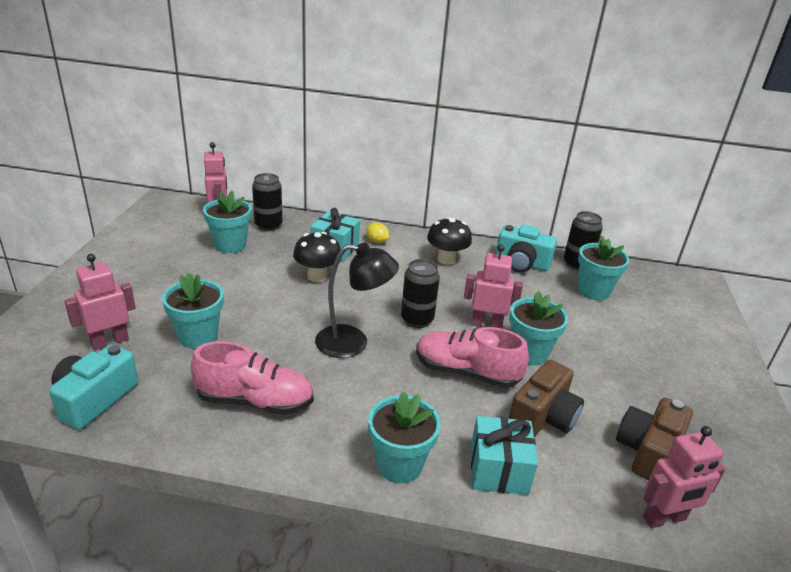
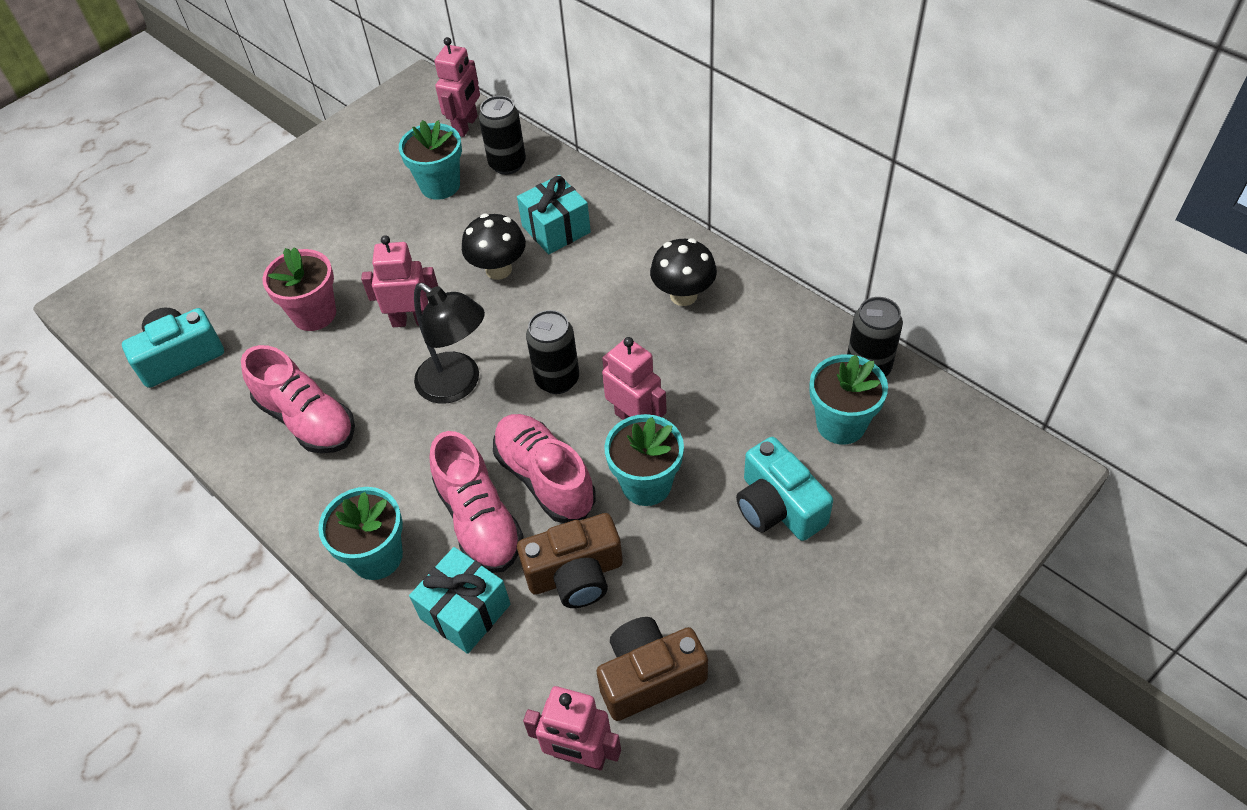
camera: 40 degrees right, 20 degrees up
pink robot [64,254,136,350] -> pink robot moved to [361,235,438,327]
turquoise flower pot [162,273,224,349] -> pink flower pot [262,247,336,331]
yellow lemon [366,222,389,243] -> none
turquoise camera [496,224,557,273] -> turquoise camera moved to [736,437,833,541]
none -> pink shoe [430,431,523,573]

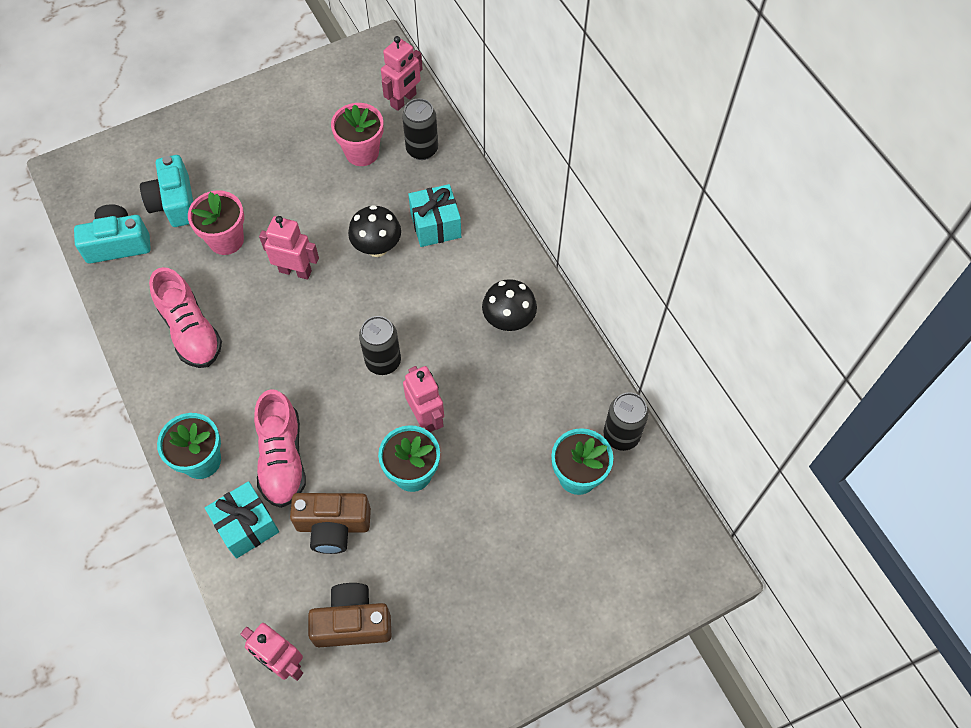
camera: 15 degrees right, 10 degrees up
turquoise flower pot [399,120,462,200] -> pink flower pot [331,103,384,166]
black lamp [414,283,485,404] -> none
pink shoe [493,414,596,523] -> none
turquoise camera [736,437,833,541] -> turquoise camera moved to [140,155,193,227]

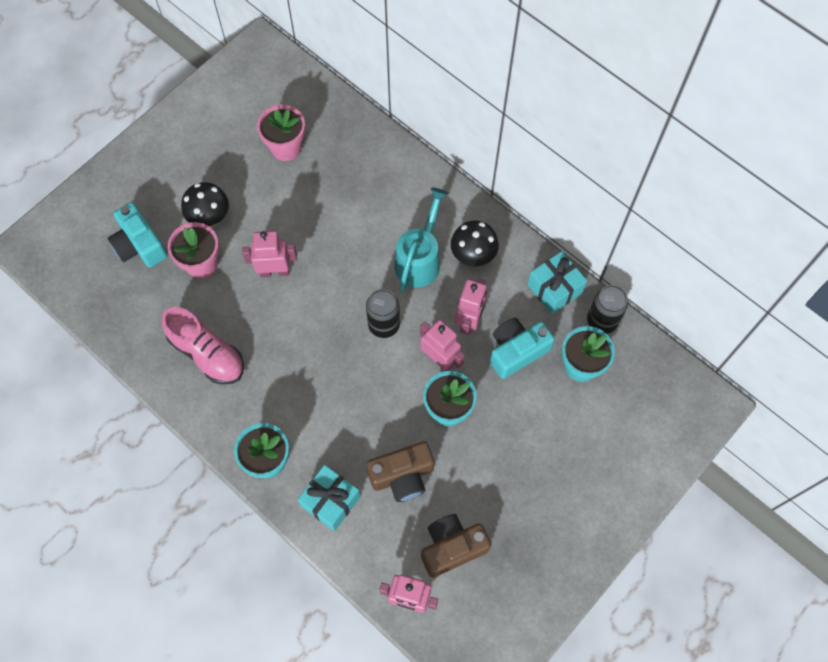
camera: 20 degrees left, 5 degrees up
turquoise camera [74,204,151,264] -> turquoise camera moved to [490,318,555,379]
pink shoe [254,389,306,508] -> none
black mushroom [348,205,401,257] -> black mushroom moved to [181,182,229,227]
pink robot [381,36,423,111] -> pink robot moved to [455,279,488,335]
black can [402,98,438,160] -> none
turquoise gift [408,184,461,247] -> turquoise gift moved to [528,251,587,314]
none -> turquoise watering can [394,187,448,292]

